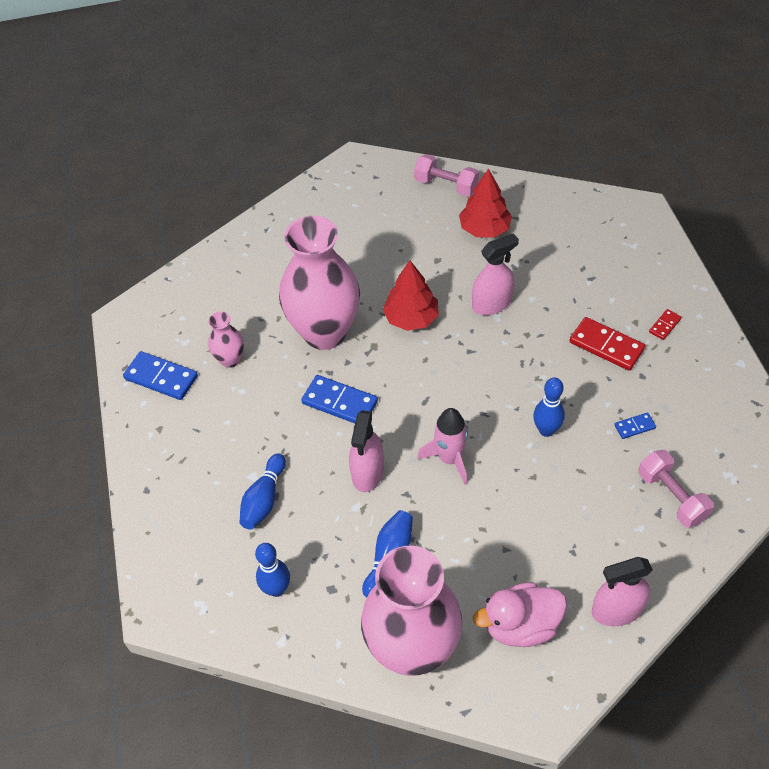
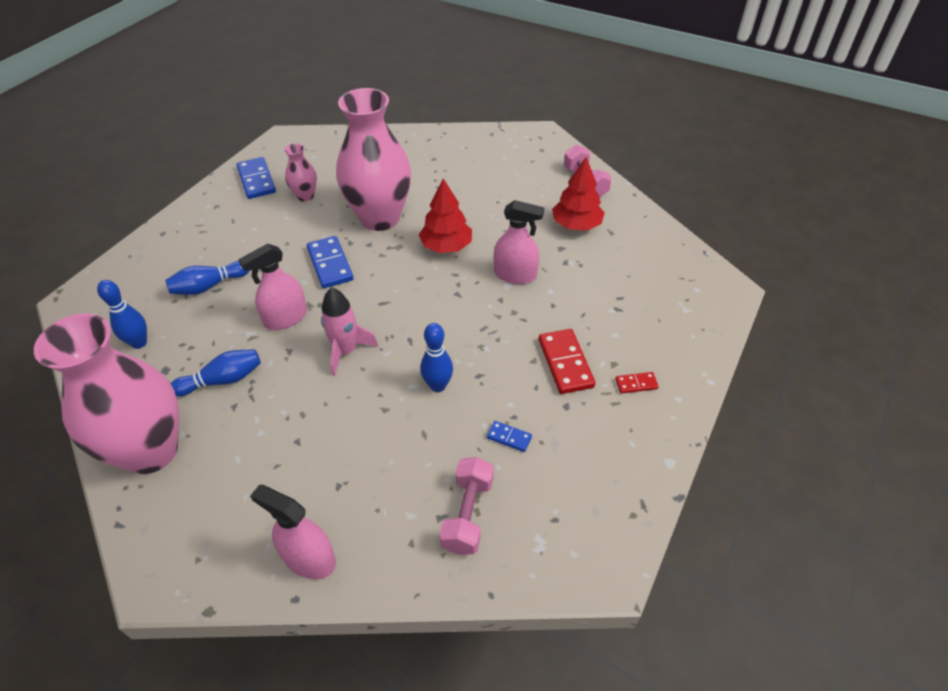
camera: 40 degrees right, 5 degrees down
pink duck [473,582,567,647] -> none

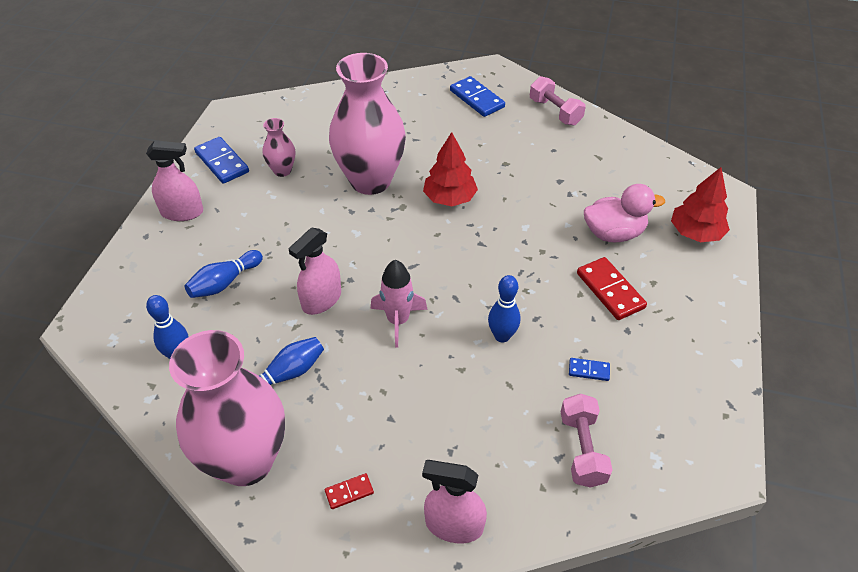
camera: 15 degrees left, 0 degrees up
blue domino [307,236,354,288] -> blue domino moved to [450,76,505,117]
pink spray bottle [494,200,544,284] -> pink spray bottle moved to [146,141,203,221]
red tree [552,157,605,231] -> red tree moved to [671,167,730,242]
red domino [615,372,659,394] -> red domino moved to [325,473,374,509]
none -> pink duck [584,184,665,242]

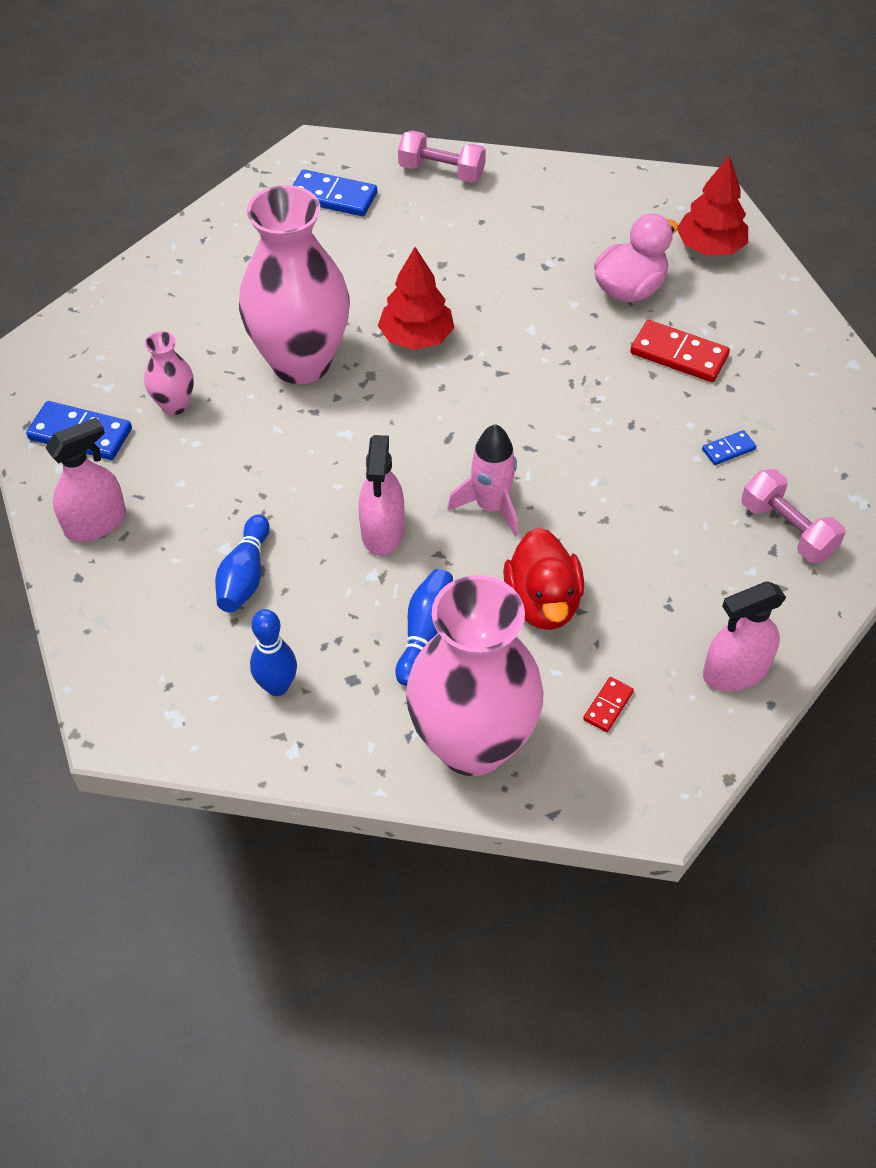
camera: 35 degrees left, 5 degrees up
blue bowling pin [488,275,520,343] -> none
none -> red duck [503,528,584,630]

